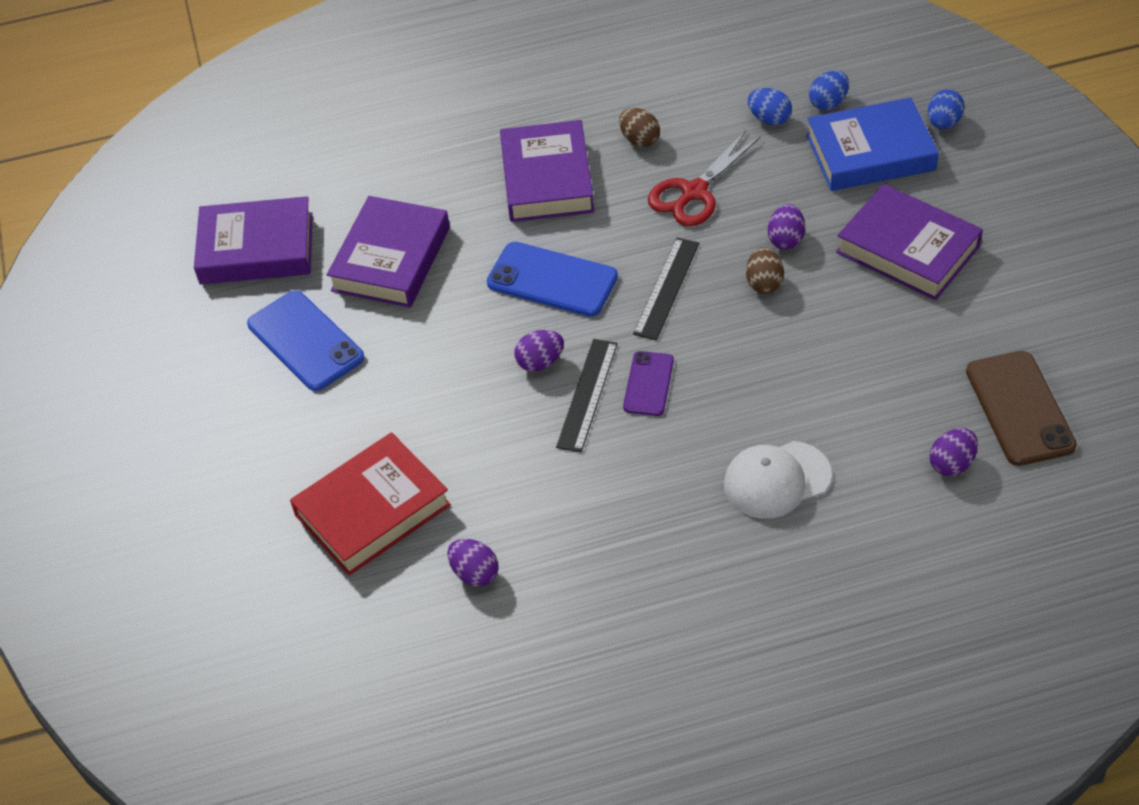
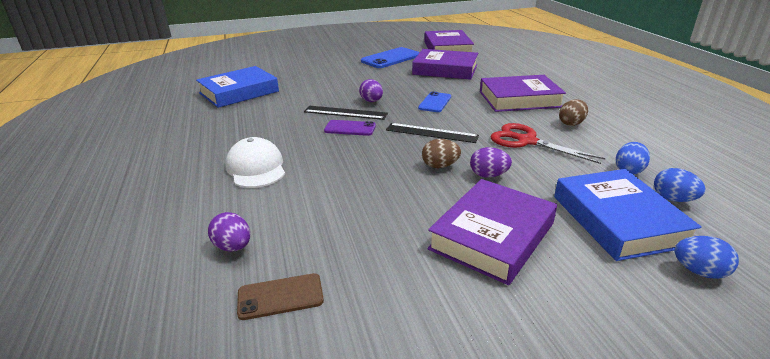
camera: 85 degrees right, 20 degrees down
red book [290,432,451,575] -> none
purple egg [447,539,499,587] -> blue book [196,66,279,108]
blue phone [487,242,618,317] -> blue phone [418,92,451,112], size x0.60
brown phone [966,351,1077,466] -> brown phone [237,273,324,320], size x0.60

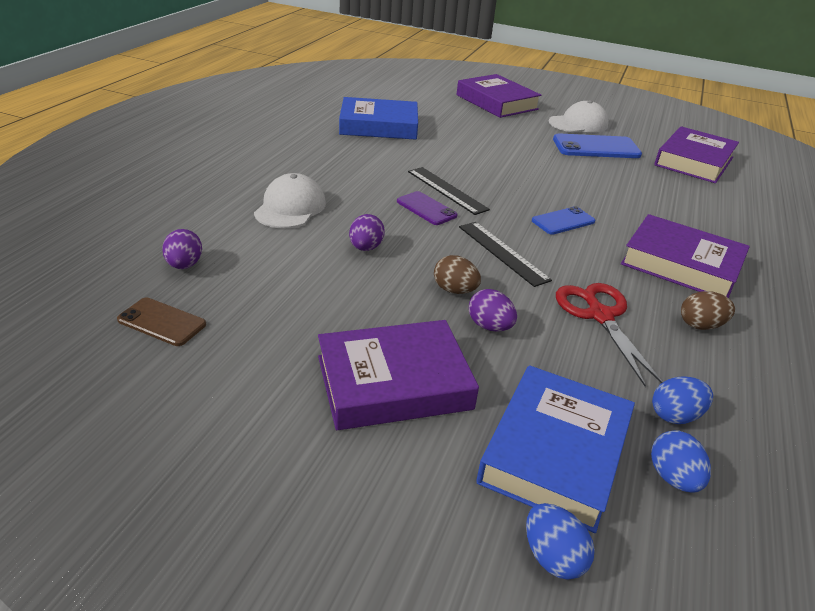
camera: 35 degrees right, 5 degrees up
purple egg [359,79,383,102] -> purple egg moved to [349,214,385,251]
purple book [412,49,478,80] -> purple book moved to [457,74,541,118]
none -> white cap [549,100,609,133]

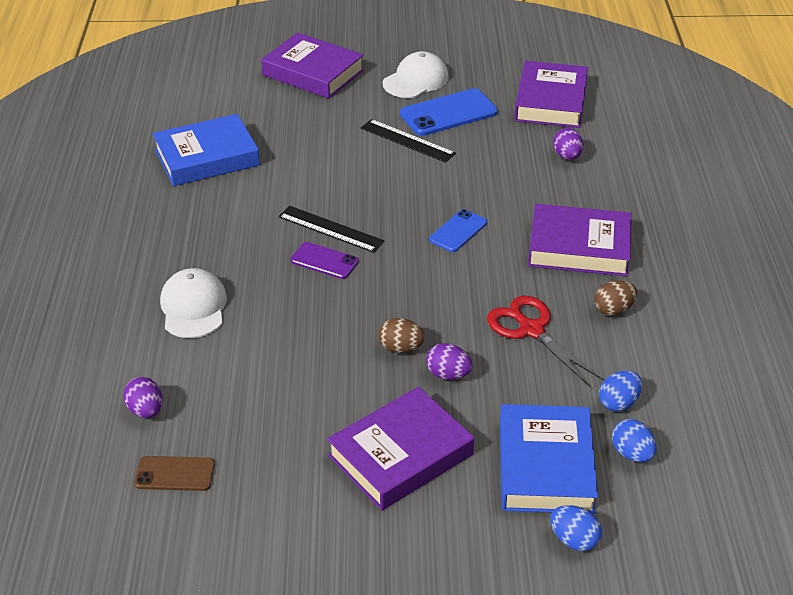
camera: 20 degrees left, 5 degrees up
purple egg [349,214,385,251] -> purple egg moved to [553,128,584,160]
black ruler [459,222,552,287] -> black ruler moved to [361,119,456,163]

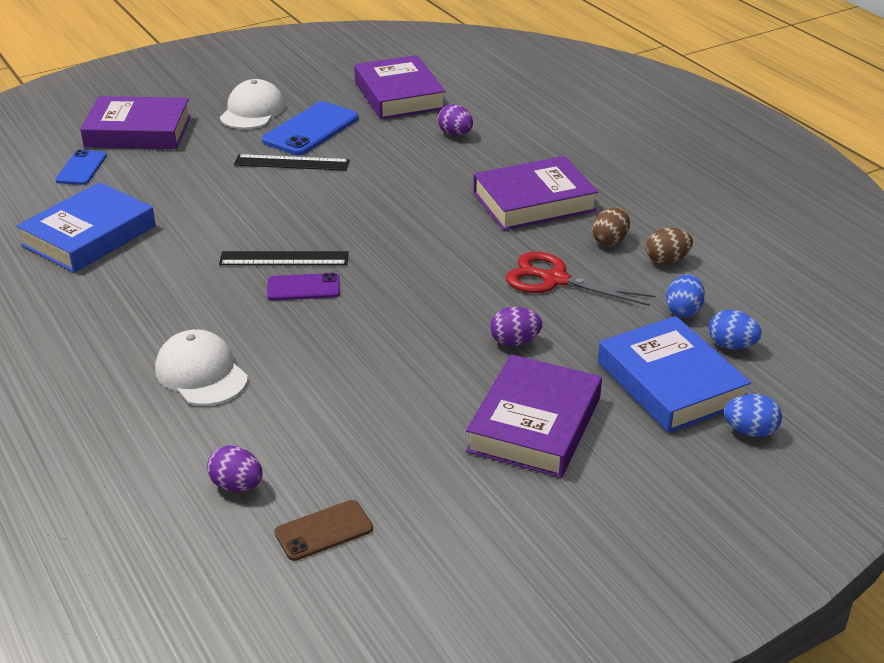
camera: 30 degrees left, 5 degrees down
brown egg [379,318,425,353] -> brown egg moved to [646,228,693,264]
blue phone [429,209,487,252] -> blue phone moved to [56,150,107,185]

